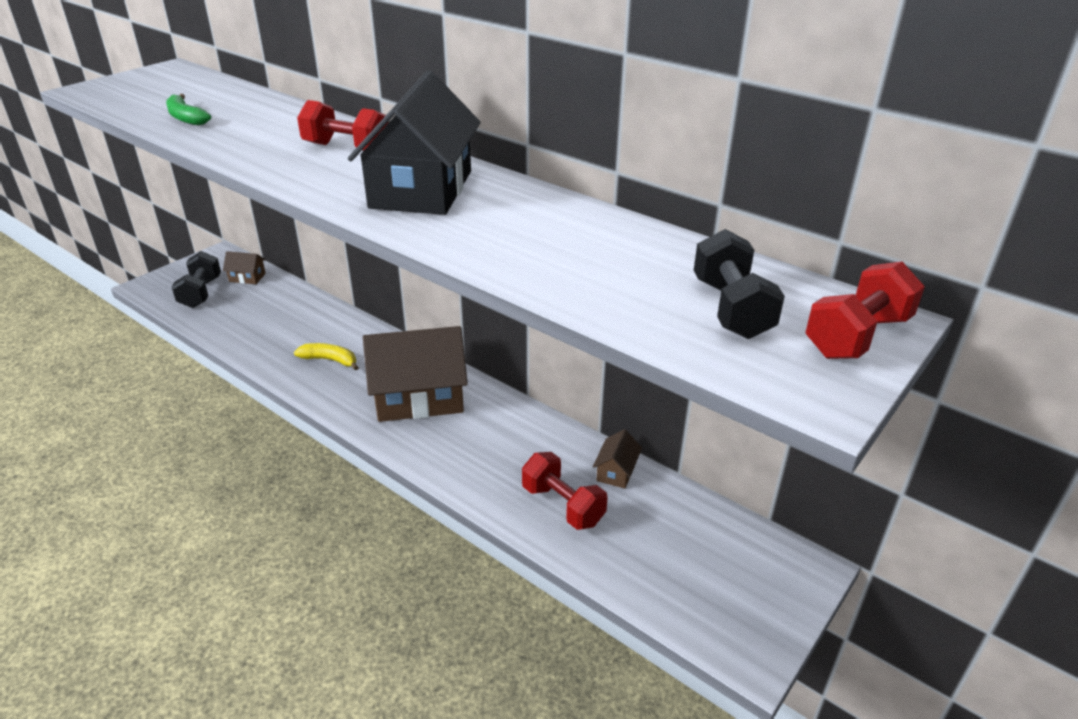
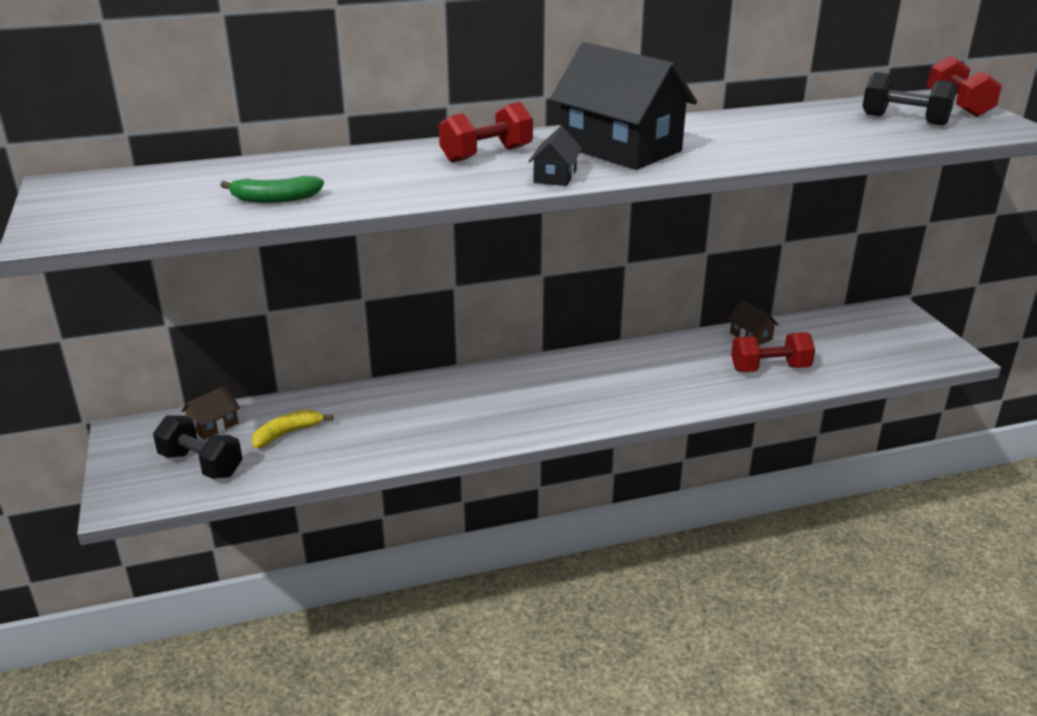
camera: 55 degrees left, 5 degrees down
yellow banana [294,343,359,370] -> yellow banana moved to [252,409,333,448]
brown house [363,326,468,422] -> none
none -> black house [528,126,582,186]

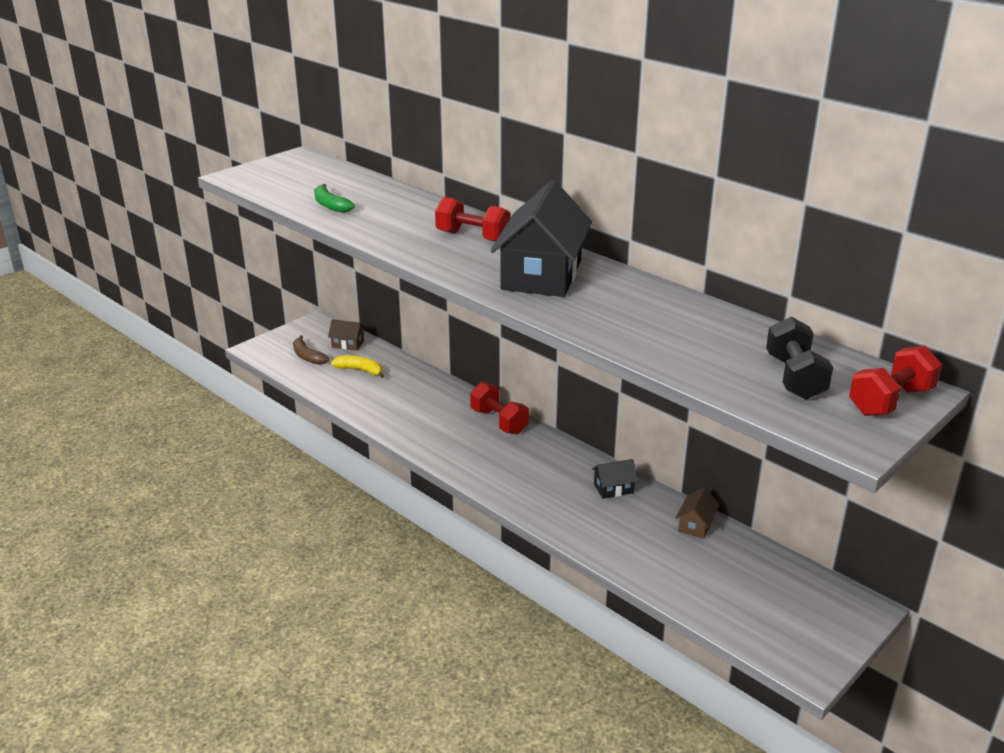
camera: 60 degrees right, 0 degrees up
black dumbbell [153,415,242,479] -> brown banana [293,335,329,365]
black house [528,126,582,186] -> black house moved to [592,459,638,499]
red dumbbell [731,332,815,372] -> red dumbbell moved to [470,382,529,434]

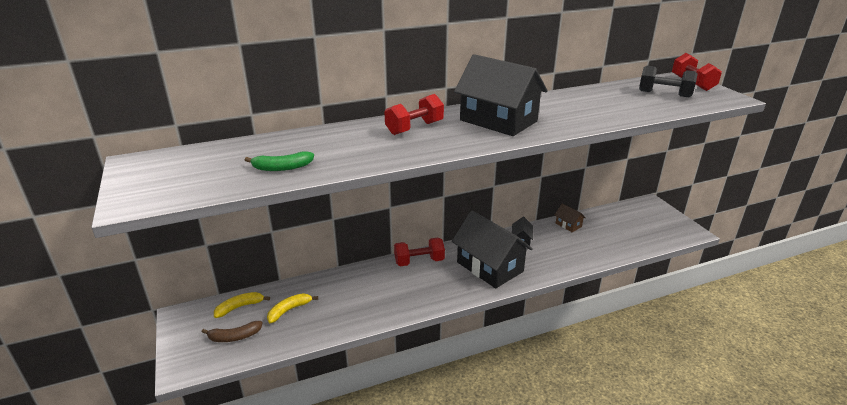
camera: 65 degrees left, 0 degrees up
brown house [328,319,366,351] -> yellow banana [214,292,270,318]
none -> black house [452,210,533,288]

